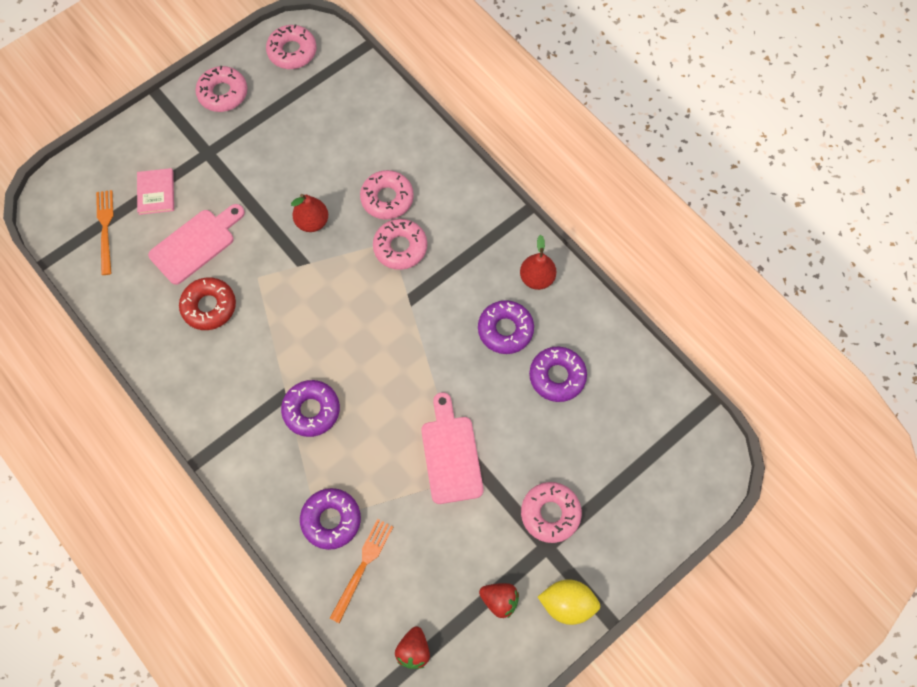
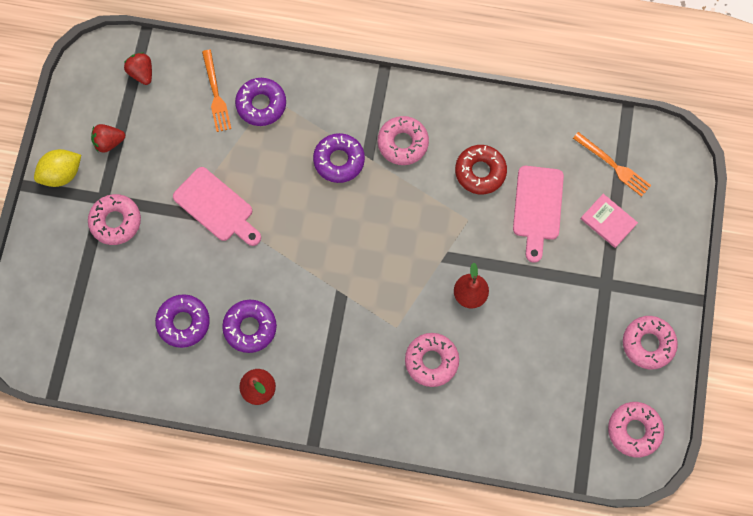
camera: 140 degrees right, 5 degrees up
pink donut [373,219,427,270] -> pink donut moved to [378,116,429,165]

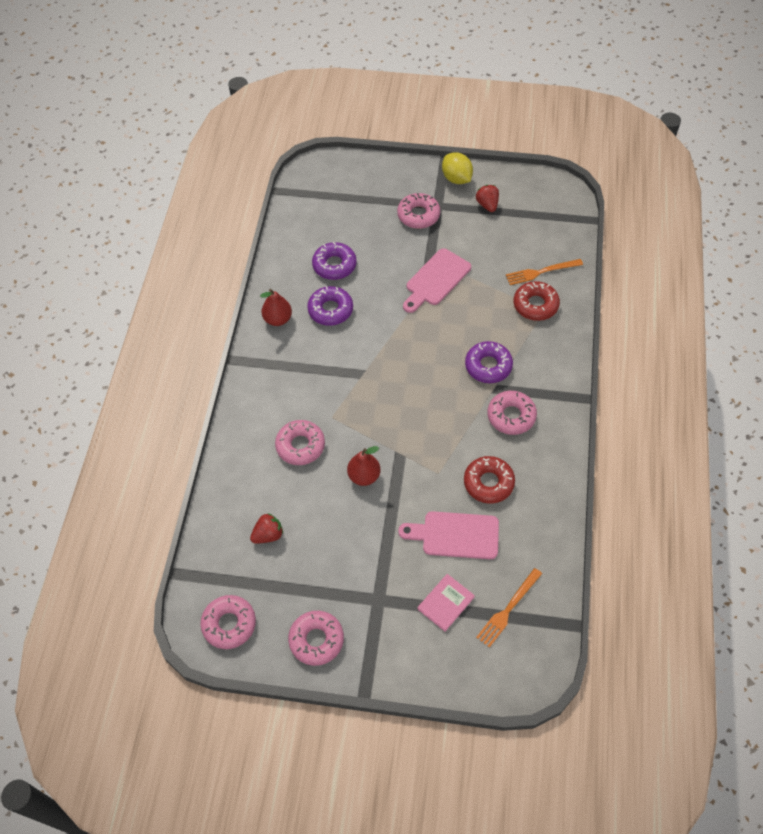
camera: 90 degrees right, 15 degrees down
red strawberry [124,52,152,85] -> red strawberry moved to [250,513,283,544]
purple donut [235,78,286,126] -> red donut [514,281,560,321]

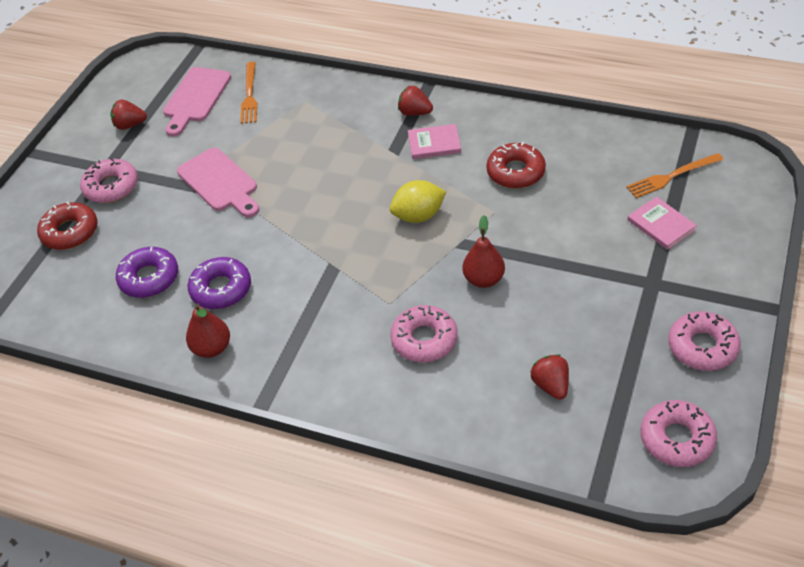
camera: 75 degrees left, 10 degrees down
pink cutting board [398,511,499,559] -> pink cutting board moved to [163,67,231,136]
yellow lemon [442,152,473,184] -> yellow lemon moved to [390,180,446,223]
purple donut [465,341,513,383] -> none
orange fork [476,568,542,648] -> orange fork turned 105 degrees clockwise [626,153,724,198]
pink donut [487,391,537,435] -> pink book [408,124,461,159]
red donut [514,281,560,321] -> red donut moved to [37,202,98,250]
none -> red strawberry [398,86,433,116]

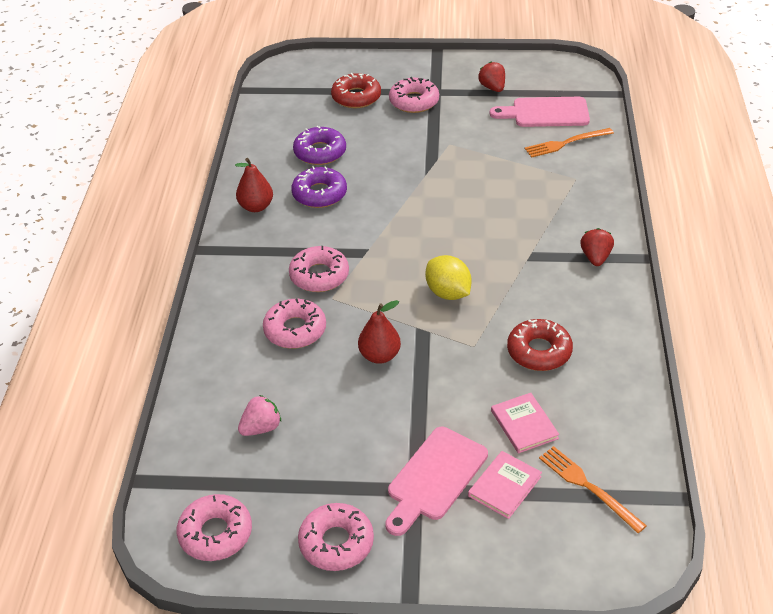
camera: 70 degrees right, 5 degrees down
pink cutting board [177,148,259,217] -> pink cutting board moved to [386,427,488,536]
pink book [408,124,461,159] -> pink book moved to [491,393,559,453]
red strawberry [531,354,569,400] -> pink strawberry [238,395,281,436]
none -> pink donut [289,246,349,292]

